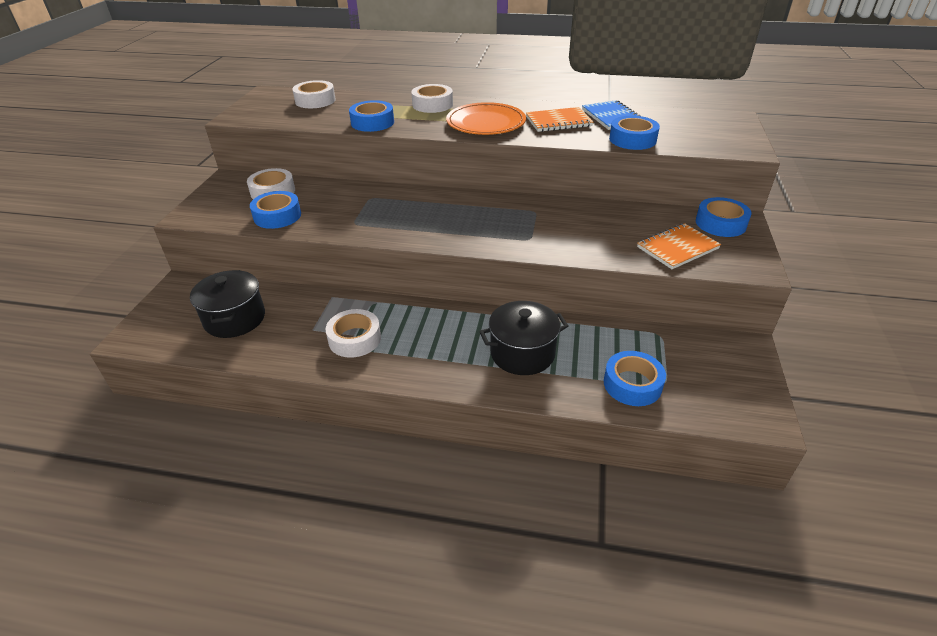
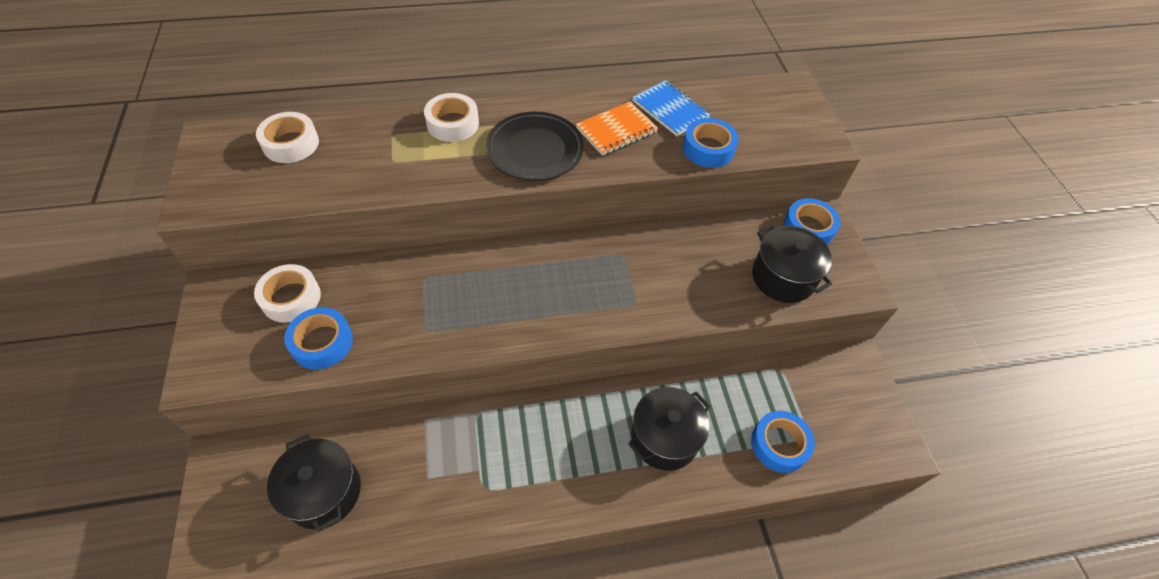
camera: 25 degrees left, 15 degrees up
white tape [325,309,381,358] -> none
blue tape [349,100,394,132] -> none
orange plate [446,102,526,135] -> black plate [486,112,584,181]
orange notebook [637,223,721,269] -> black pot [752,225,832,303]

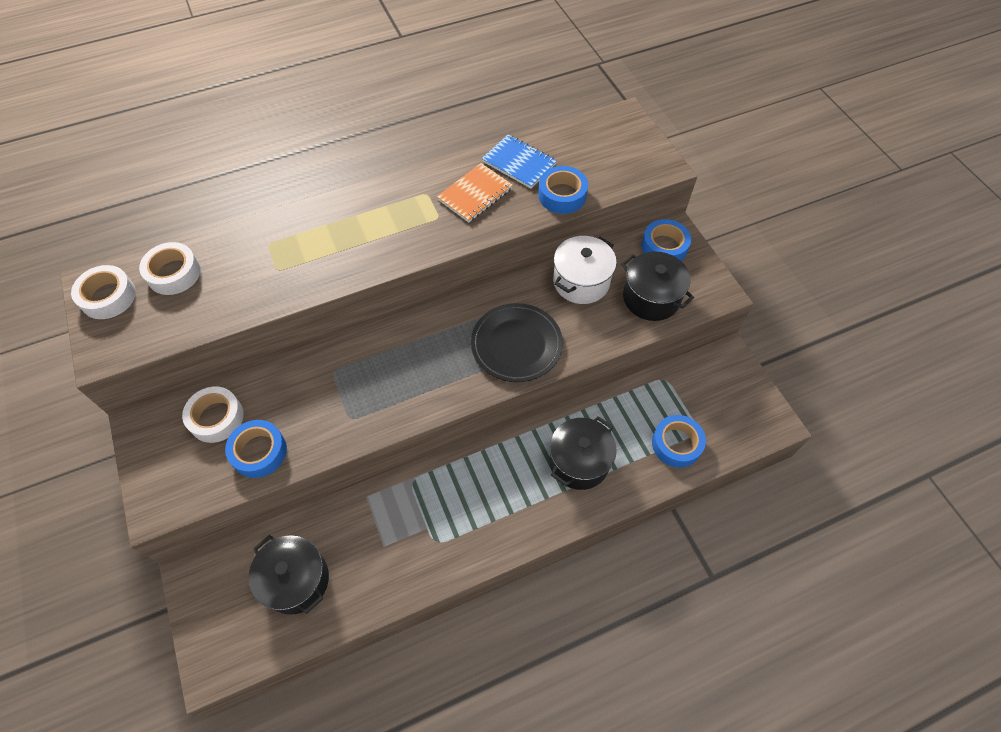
camera: 10 degrees left, 5 degrees up
white tape [424,93,479,142] -> white tape moved to [71,265,136,319]
black plate [486,112,584,181] -> black plate moved to [471,303,563,382]
none -> white pot [553,236,617,304]

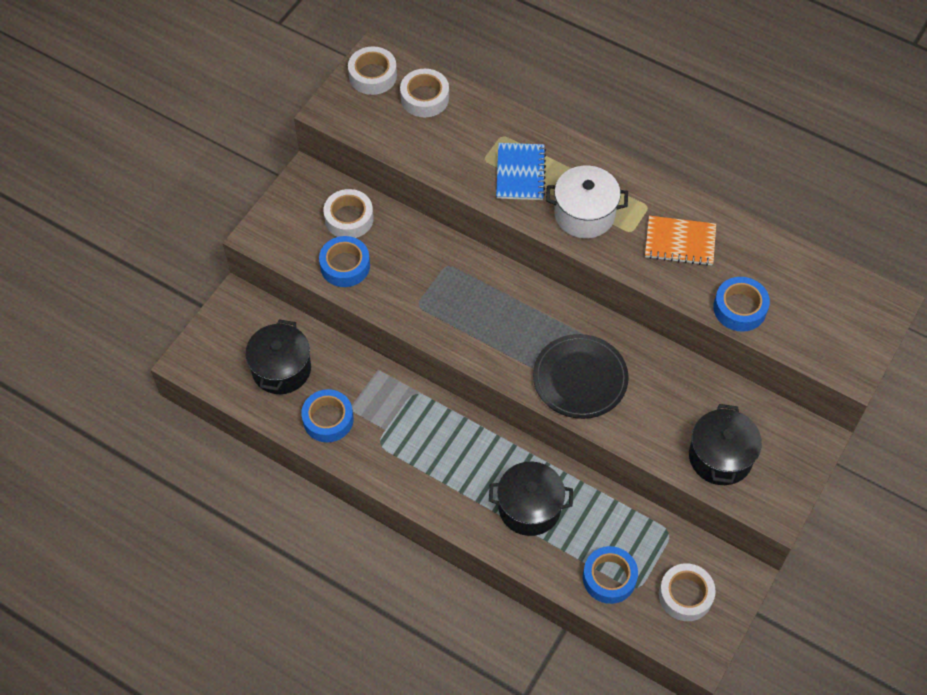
camera: 55 degrees right, 0 degrees up
blue notebook [482,134,557,189] -> blue notebook moved to [496,143,546,200]
white pot [553,236,617,304] -> white pot moved to [546,165,628,238]
blue tape [642,219,691,261] -> blue tape moved to [301,389,354,443]
none -> white tape [659,563,716,621]

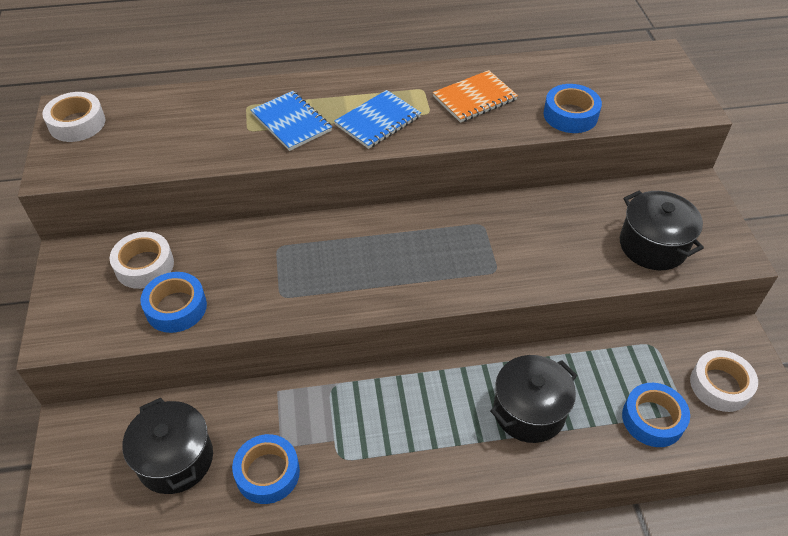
camera: 40 degrees left, 10 degrees down
white tape [400,69,449,117] -> none
black plate [533,334,629,419] -> none
white pot [546,165,628,238] -> blue notebook [334,90,421,149]

